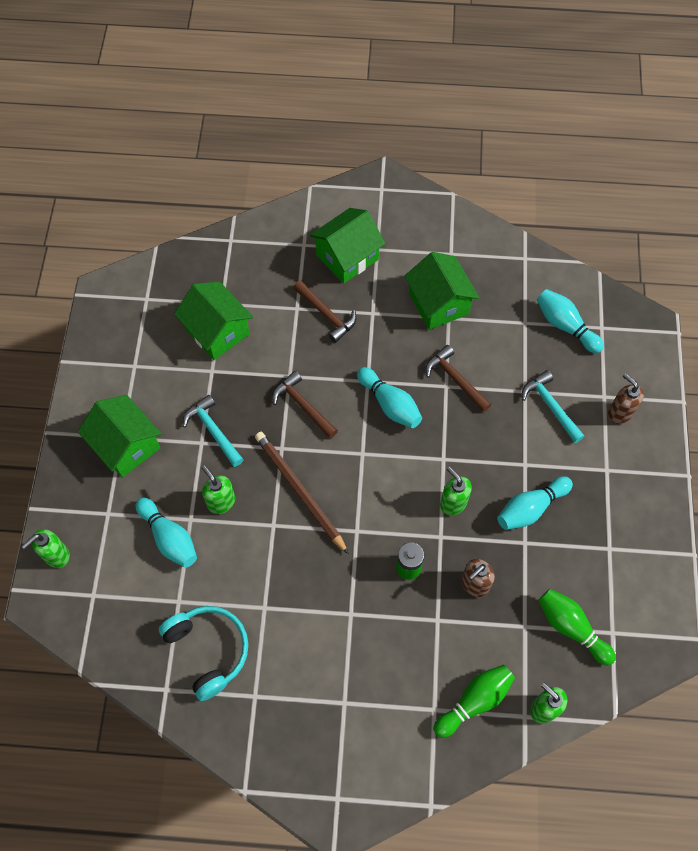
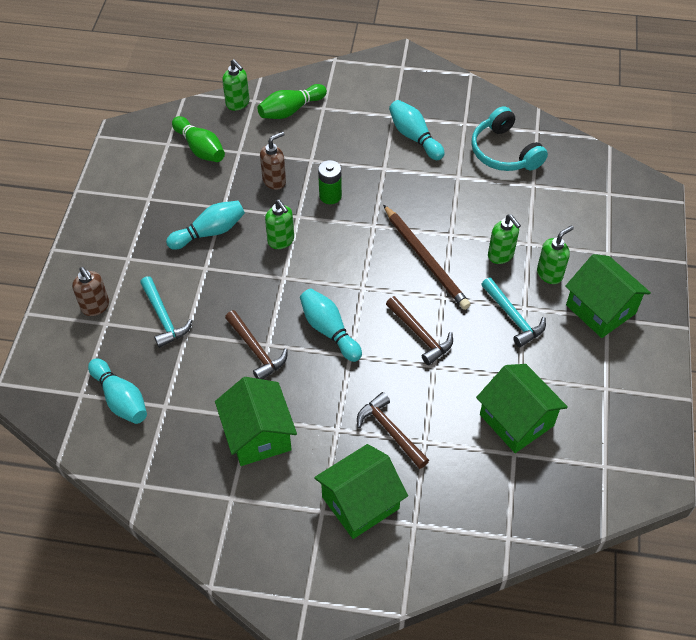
camera: 175 degrees left, 10 degrees down
green soap dispenser [22,529,70,568] -> green soap dispenser moved to [537,225,574,284]
turquoise bowling pin [136,498,197,568] -> turquoise bowling pin moved to [389,100,445,160]

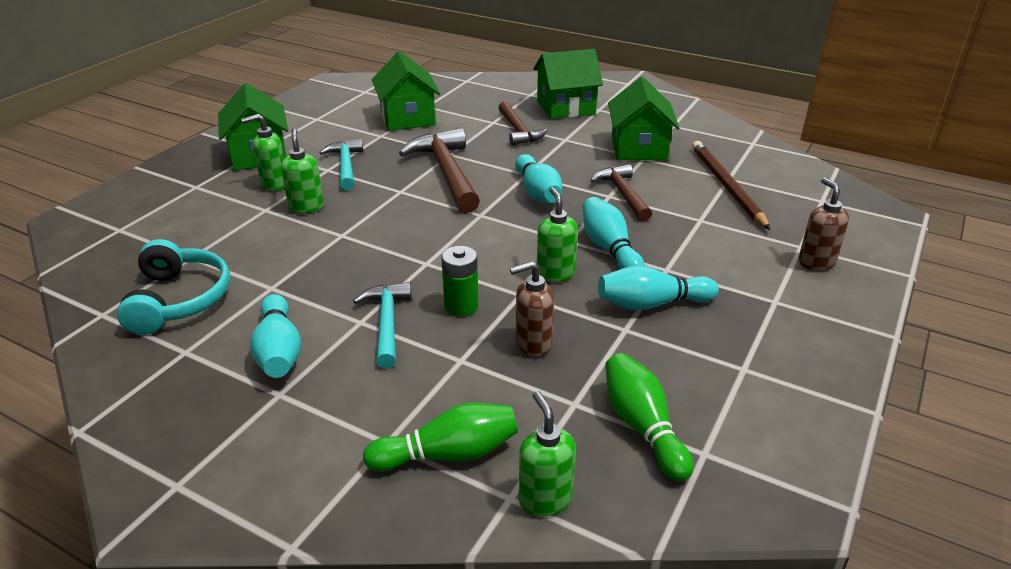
camera: 160 degrees left, 20 degrees down
turquoise bowling pin [88,358,147,424] -> turquoise bowling pin moved to [583,197,645,269]
turquoise hammer [140,276,193,348] -> turquoise hammer moved to [353,282,412,368]
brown pencil [383,205,471,310] -> brown pencil moved to [692,141,770,230]
brown hammer [386,296,453,365] -> brown hammer [399,128,480,213], size x1.60

